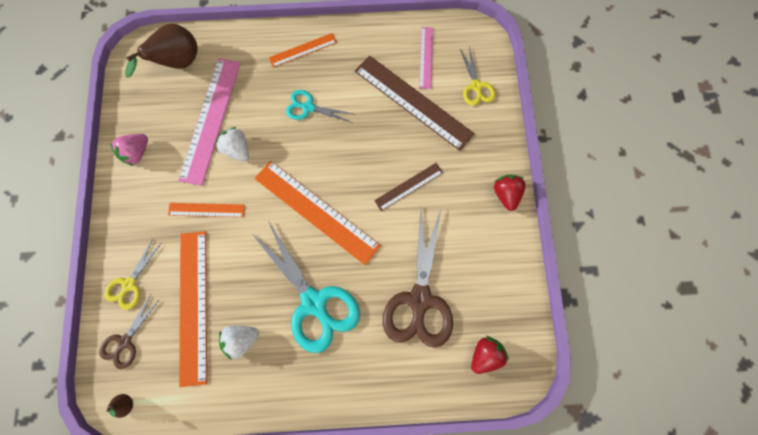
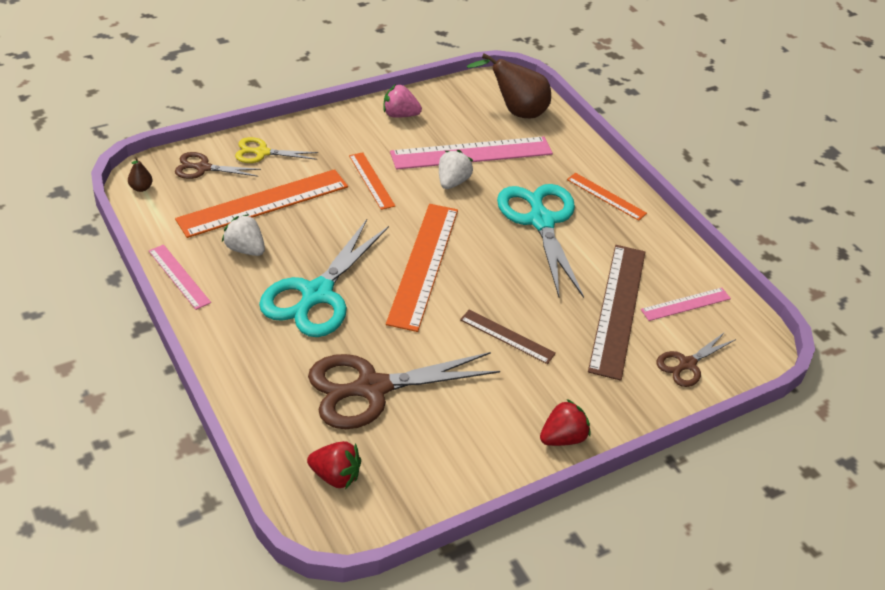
camera: 60 degrees right, 30 degrees down
turquoise scissors [286,90,354,122] -> turquoise scissors [497,184,584,298], size x1.92
yellow scissors [460,46,496,106] -> brown scissors [657,332,736,387]
none -> pink ruler [149,245,211,310]

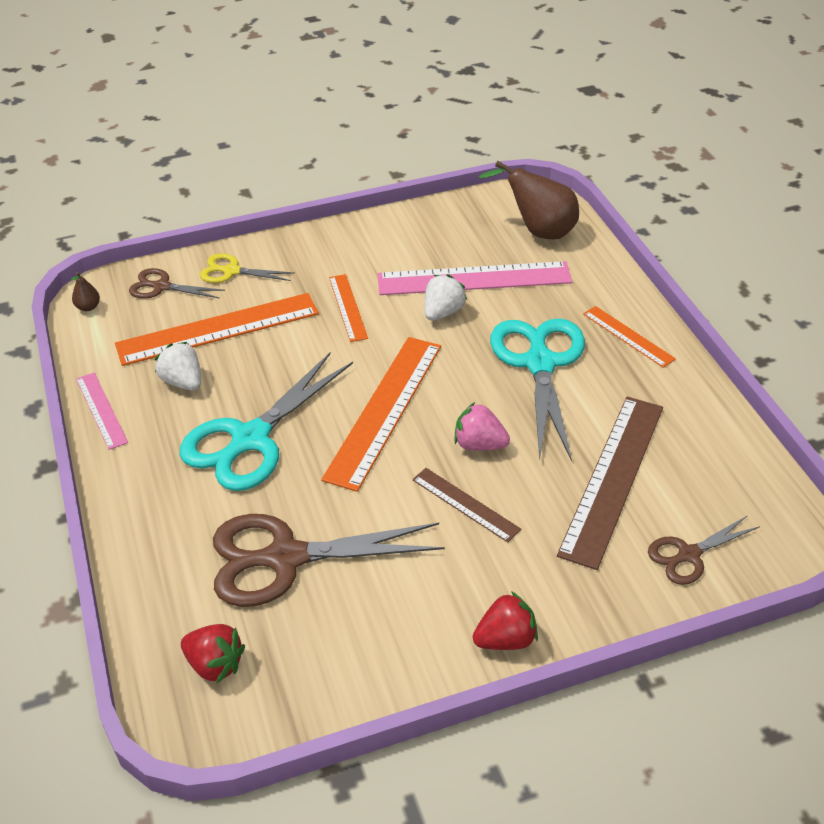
camera: 15 degrees right, 0 degrees up
pink strawberry [383,84,422,118] -> pink strawberry moved to [454,402,510,451]
pink ruler [641,288,731,321] -> none

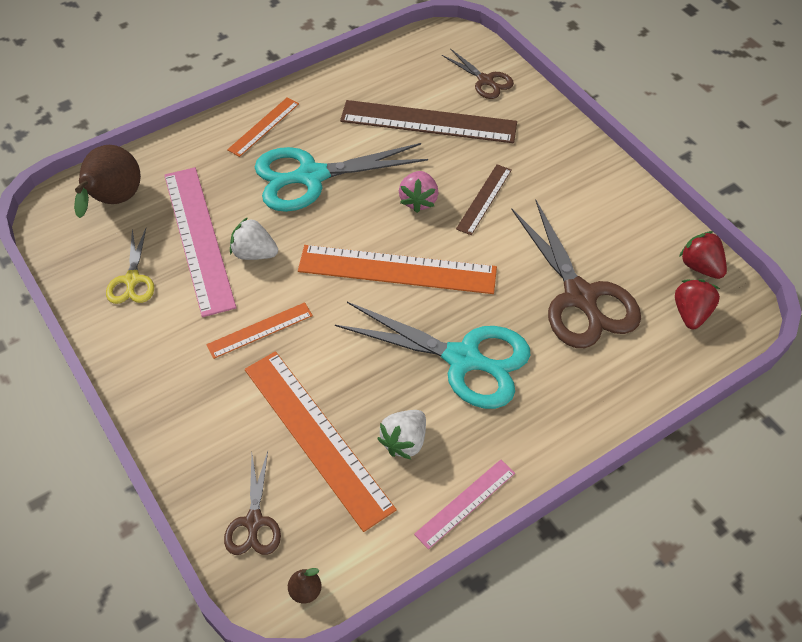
camera: 105 degrees left, 10 degrees up
yellow scissors [200,253,295,283] -> yellow scissors moved to [106,228,154,304]
red strawberry [473,591,538,650] -> red strawberry moved to [679,231,727,279]

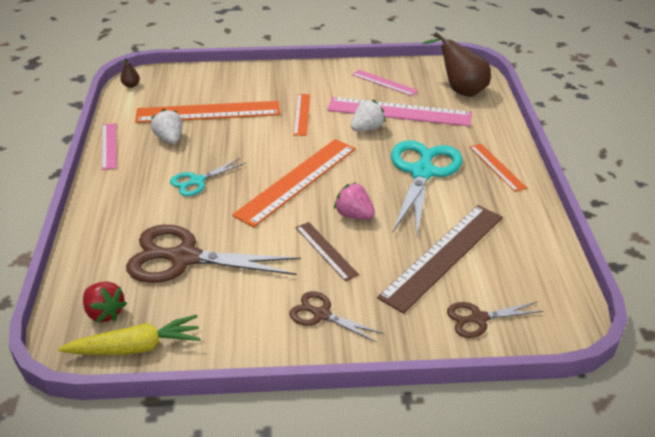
camera: 120 degrees right, 15 degrees down
yellow scissors [106,228,154,304] -> pink ruler [352,70,418,96]
brown scissors [224,451,281,555] -> brown scissors moved to [289,291,384,343]
turquoise scissors [335,302,531,409] -> turquoise scissors [170,158,246,196], size x0.52
red strawberry [679,231,727,279] -> yellow carrot [58,315,201,355]

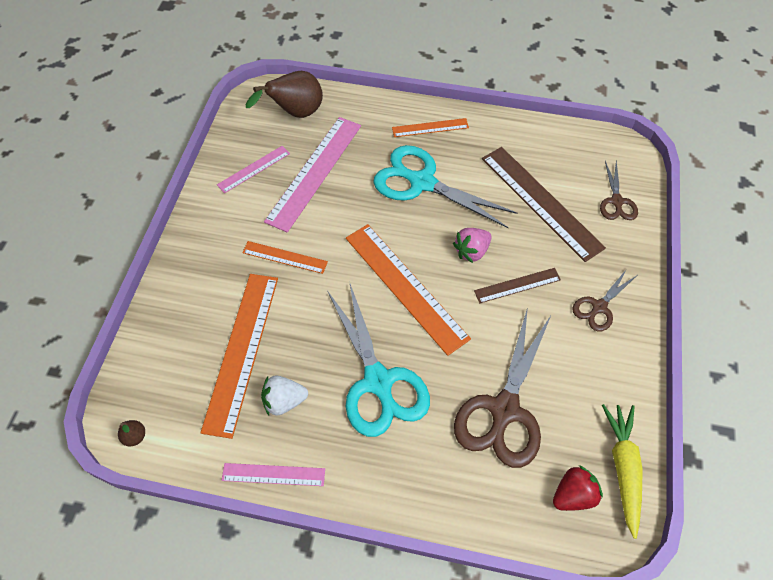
camera: 75 degrees left, 20 degrees up
turquoise scissors [170,158,246,196] -> turquoise scissors [328,284,430,437], size x1.92
white strawberry [351,100,386,131] -> none

